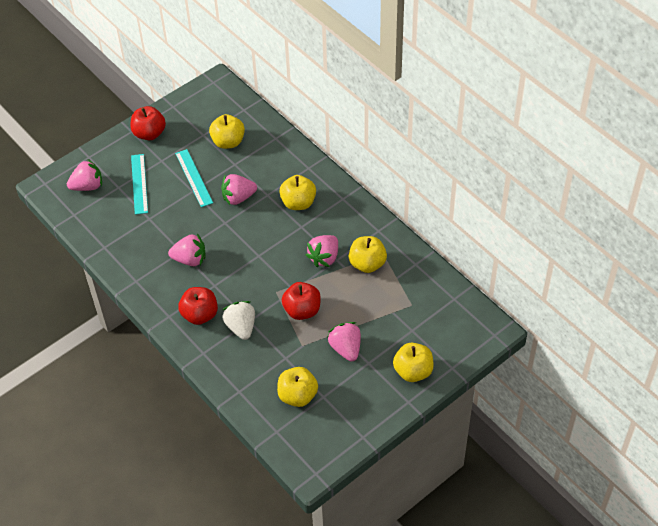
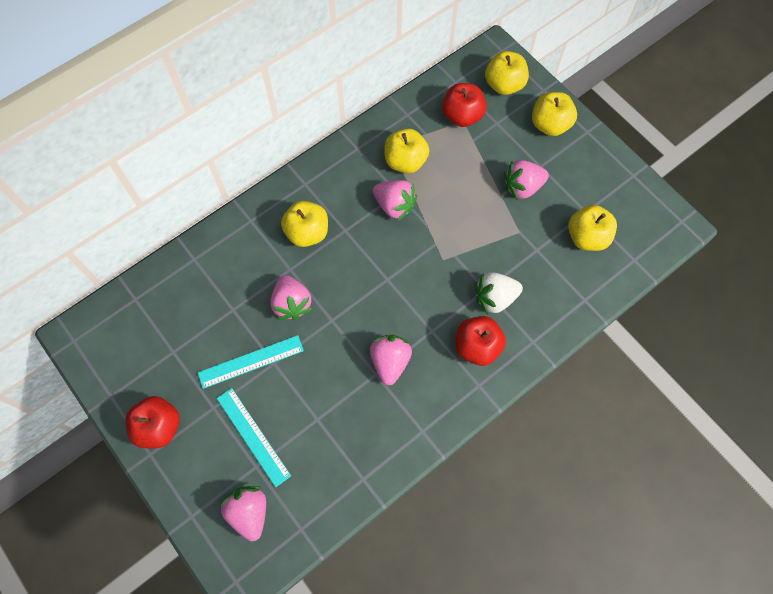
camera: 90 degrees left, 15 degrees up
turquoise ruler [131,154,148,215] -> turquoise ruler turned 60 degrees clockwise [217,388,291,487]
yellow apple [209,114,245,149] -> yellow apple moved to [485,51,529,95]
red apple [282,282,321,320] -> red apple moved to [442,83,487,127]

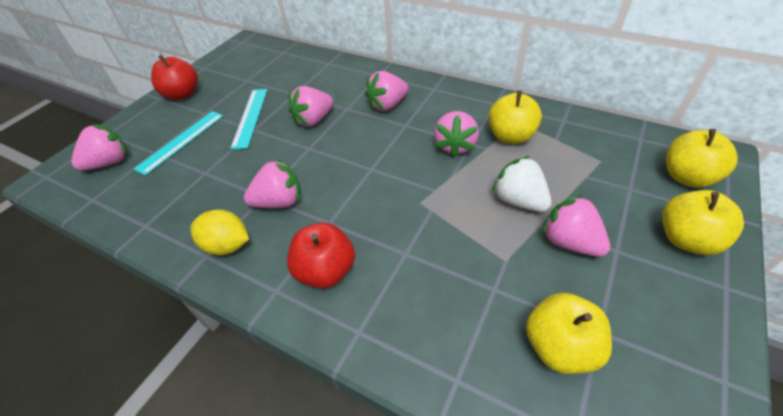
camera: 70 degrees right, 20 degrees down
turquoise ruler [198,335,304,389] -> turquoise ruler turned 45 degrees clockwise [230,89,267,149]
yellow apple [281,201,328,247] -> pink strawberry [365,71,408,111]
red apple [442,83,487,127] -> none
white strawberry [475,272,523,315] -> white strawberry moved to [492,156,552,212]
none -> yellow lemon [190,209,249,255]

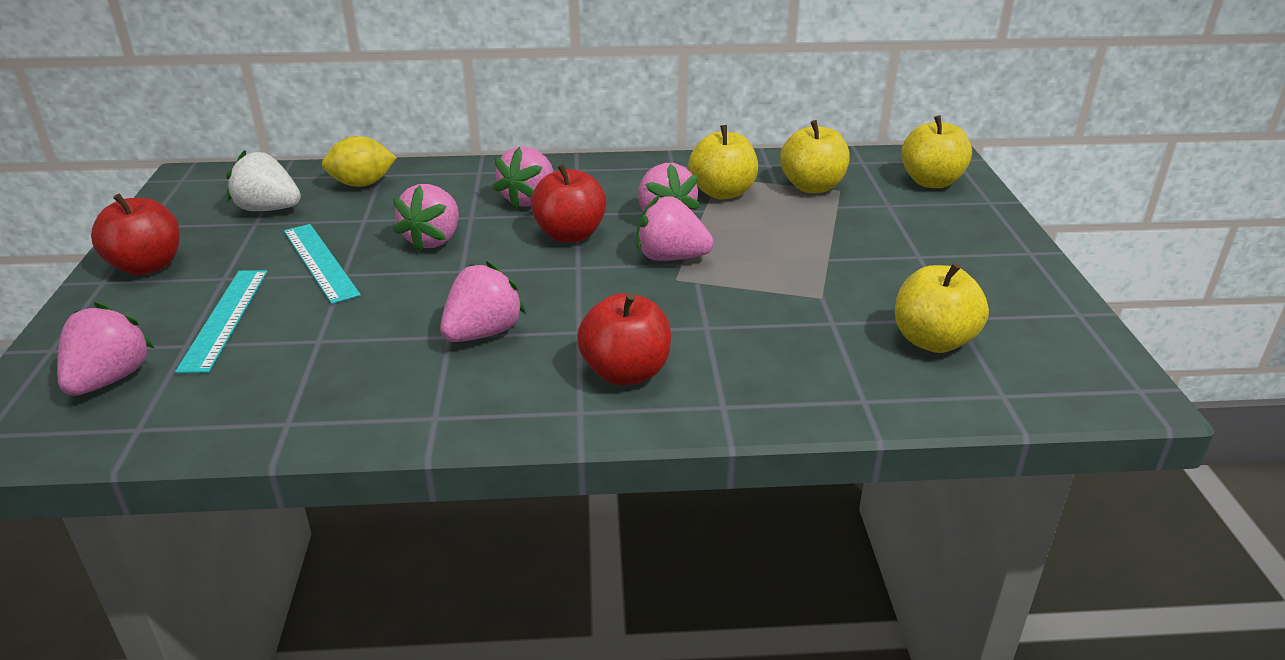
camera: 35 degrees left, 15 degrees down
yellow lemon [190,209,249,255] -> yellow lemon moved to [322,136,397,187]
white strawberry [492,156,552,212] -> white strawberry moved to [227,150,301,211]
pink strawberry [542,194,610,257] -> pink strawberry moved to [637,195,714,261]
yellow apple [662,190,744,255] -> yellow apple moved to [780,120,850,193]
none -> red apple [531,164,606,243]

